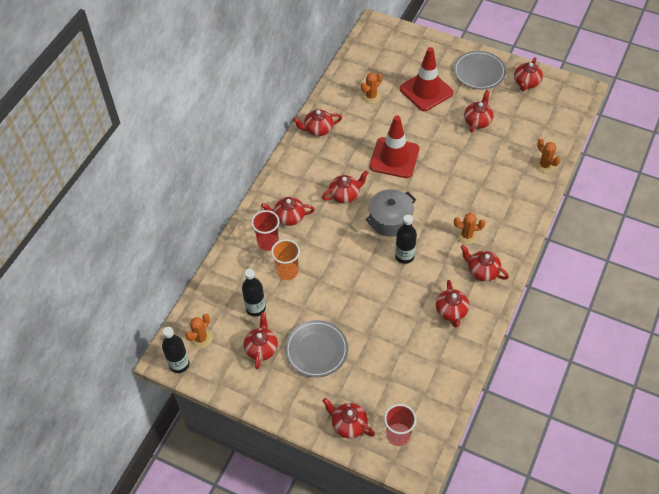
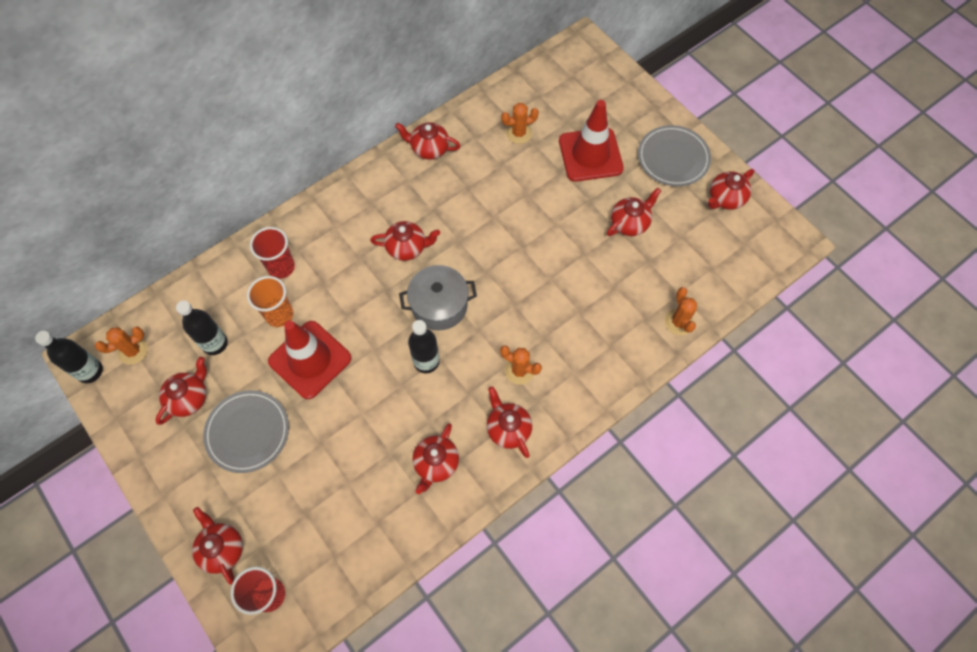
camera: 25 degrees right, 10 degrees up
red teapot [261,197,315,226] -> none
red traffic cone [369,115,419,178] -> red traffic cone moved to [268,320,352,399]

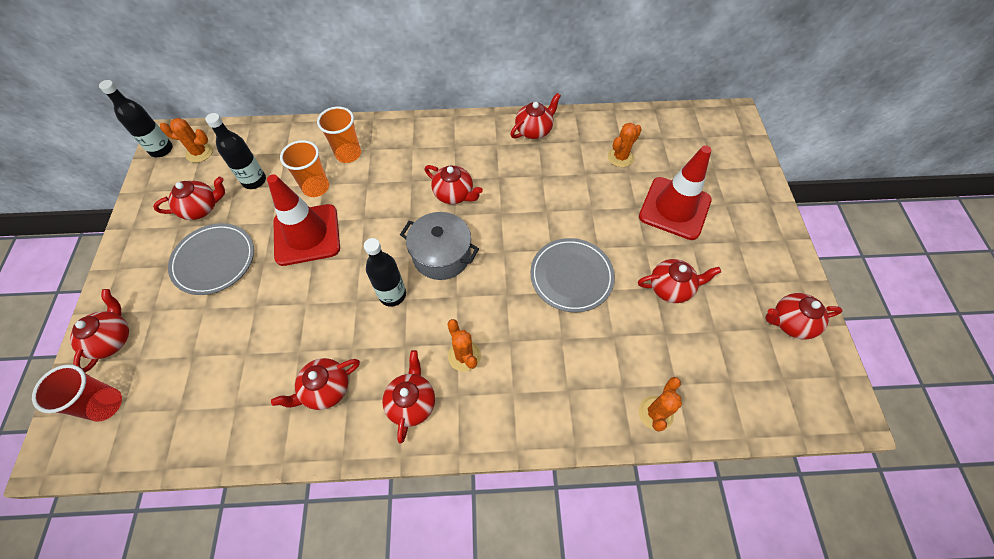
camera: 35 degrees right, 5 degrees down
red cup [250,227,295,279] -> orange cup [317,107,361,163]
red teapot [395,122,461,160] -> red teapot turned 90 degrees clockwise [510,93,561,139]
orange cactus [501,103,539,144] -> orange cactus turned 60 degrees counterclockwise [608,123,642,167]
grey plate [638,125,711,186] -> grey plate moved to [530,238,615,312]

